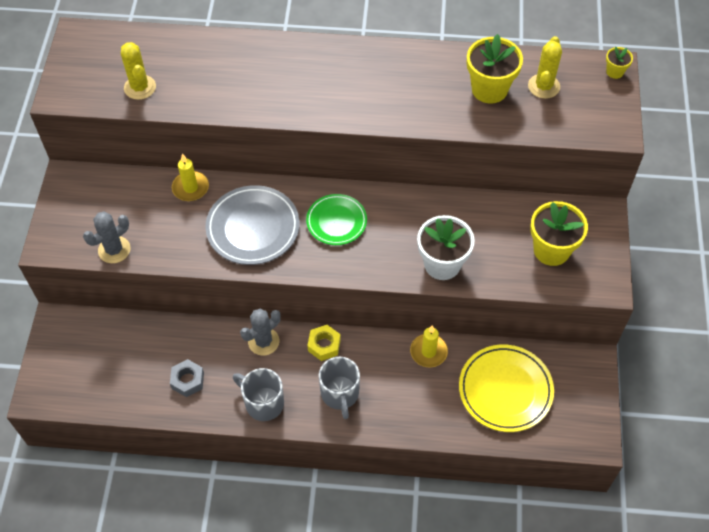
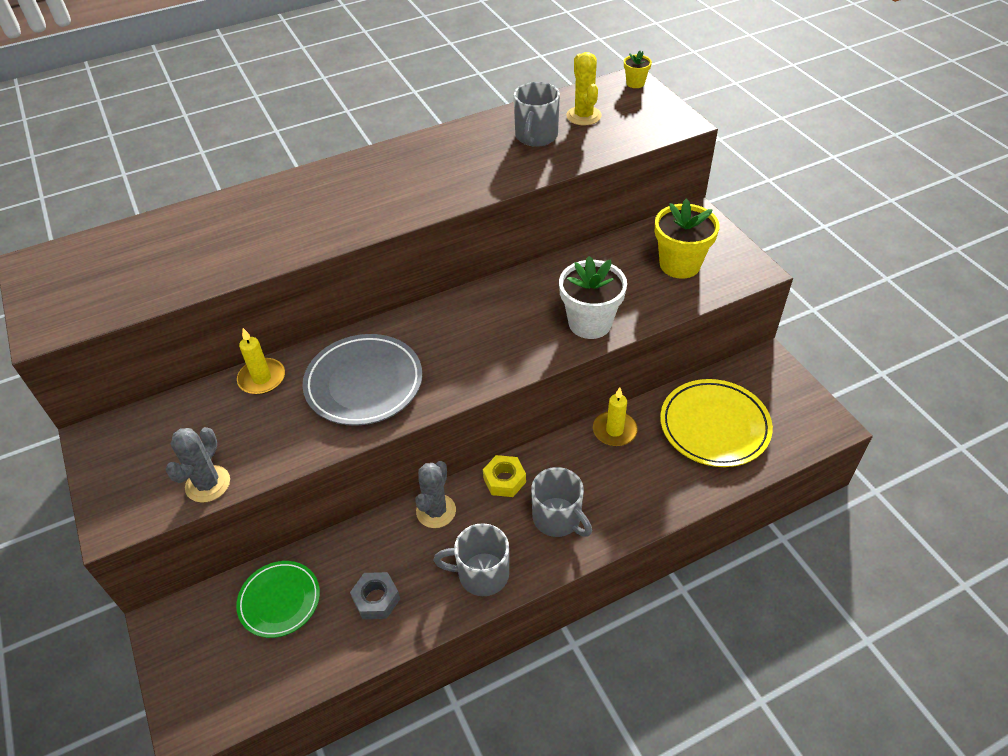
camera: 30 degrees left, 10 degrees down
yellow cactus [121,42,156,100] -> none
green plate [306,194,367,245] -> green plate moved to [236,561,320,638]
yellow flower pot [467,34,523,103] -> grey mug [514,82,560,147]

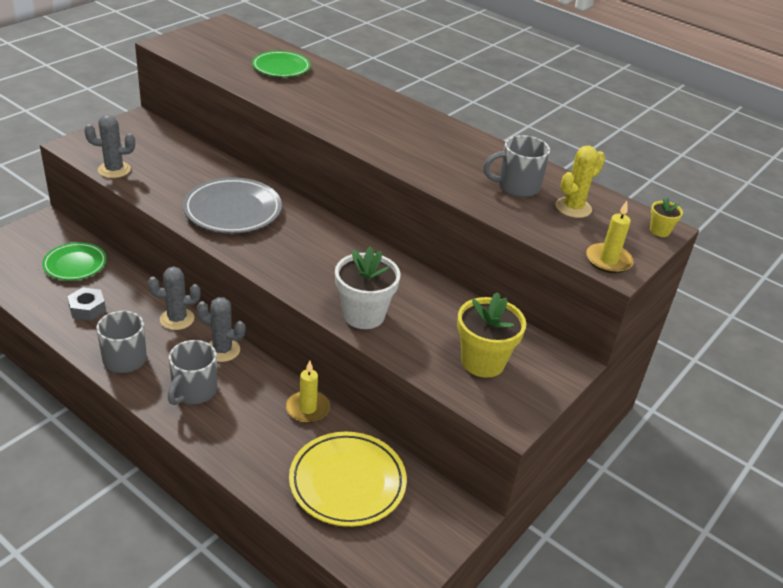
camera: 60 degrees right, 10 degrees down
yellow candle [237,328,285,395] -> yellow candle moved to [586,201,633,273]
yellow nut [483,455,526,497] -> grey cactus [197,297,245,362]
none -> green plate [252,51,310,77]

